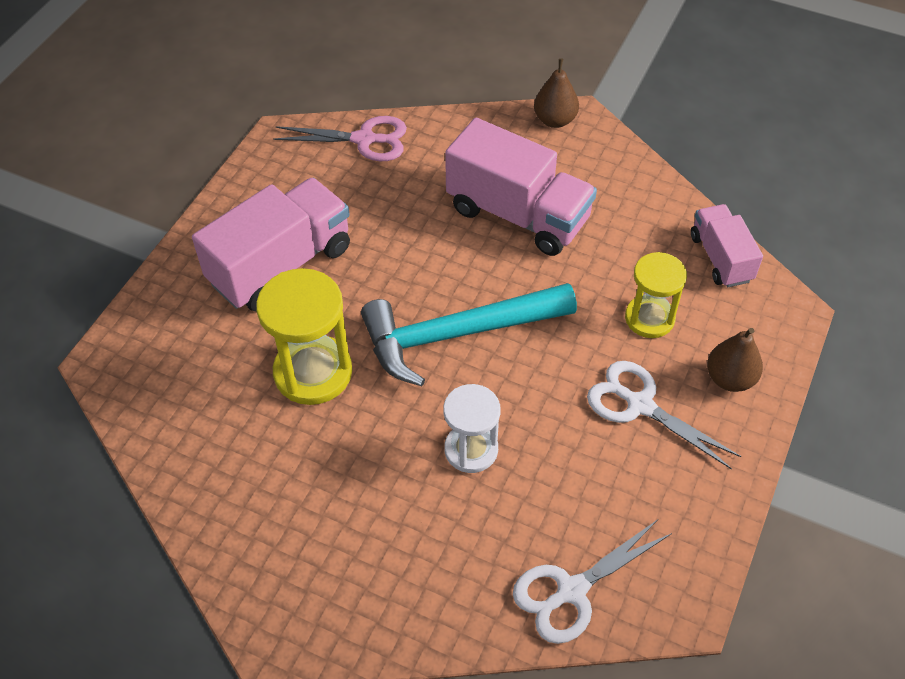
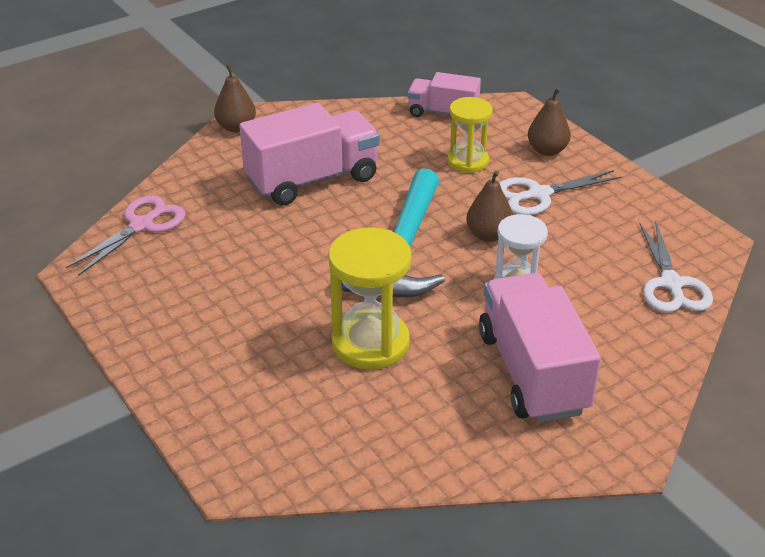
camera: 60 degrees left, 15 degrees down
pink truck [192,178,350,312] -> pink truck moved to [479,273,601,423]
none -> brown pear [466,170,513,242]

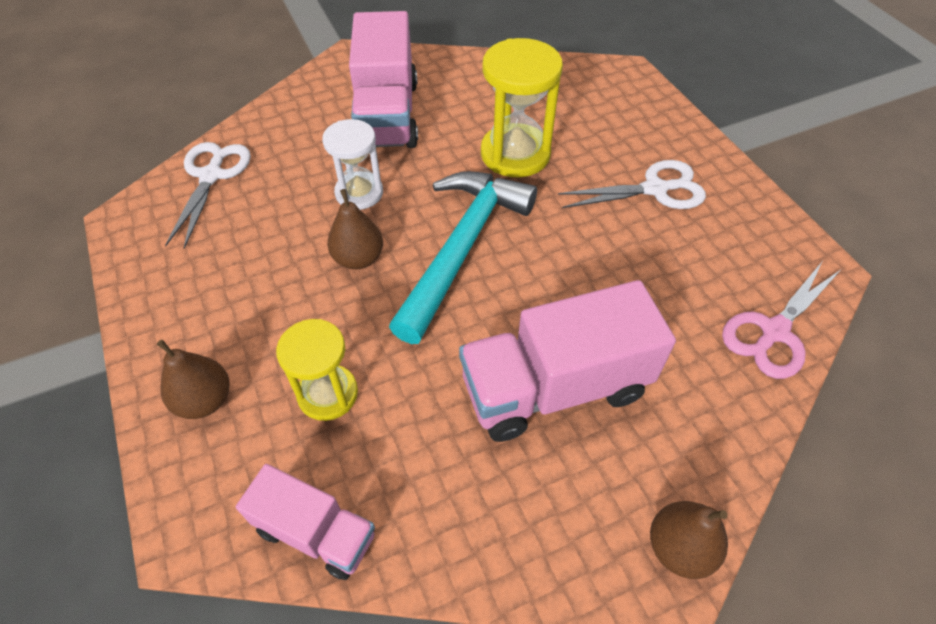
camera: 170 degrees left, 15 degrees up
white scissors [500,170,622,215] -> white scissors moved to [558,160,706,209]

